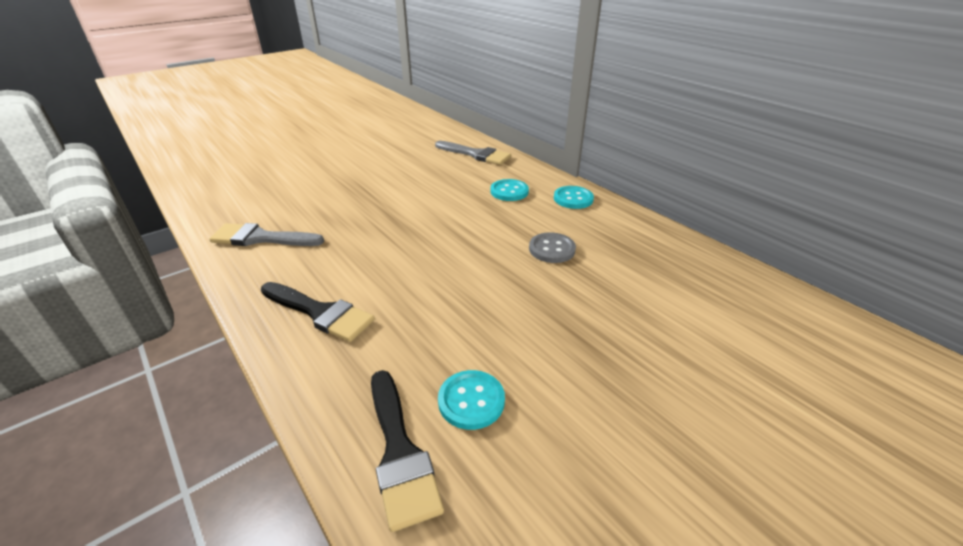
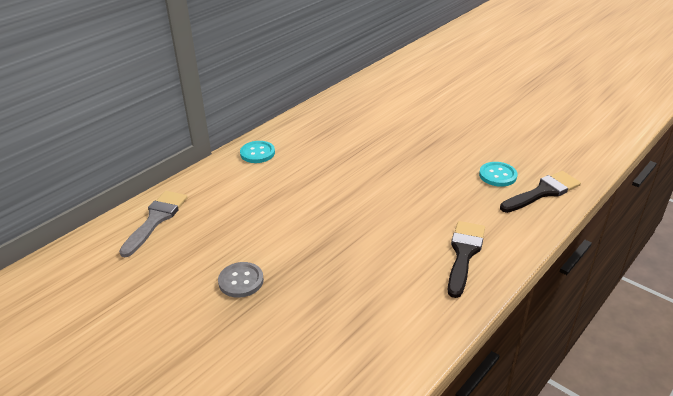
camera: 100 degrees left, 0 degrees up
grey brush [209,223,324,246] -> none
turquoise button [490,179,529,201] -> none
grey button [529,232,576,263] -> grey button moved to [218,262,264,298]

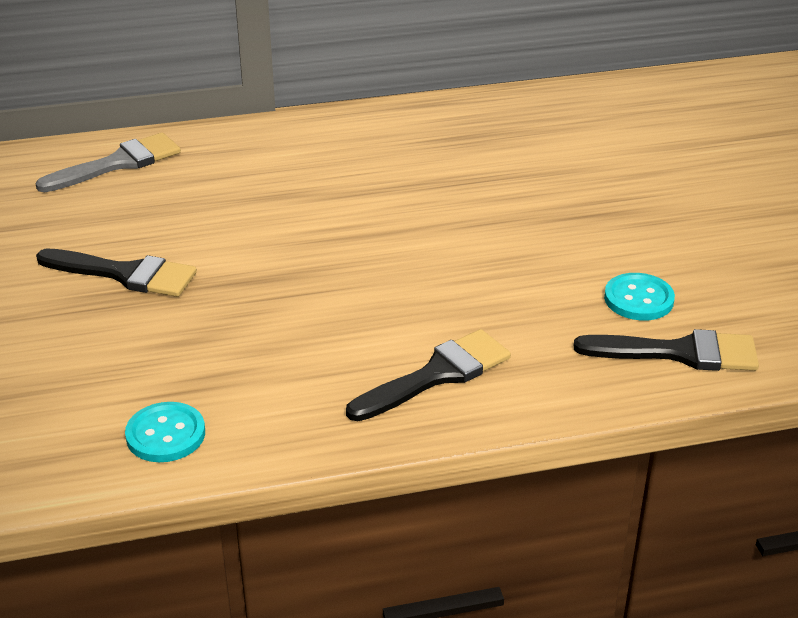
camera: 35 degrees right, 0 degrees up
grey button [218,262,264,298] -> black brush [36,249,197,297]
turquoise button [240,141,275,163] -> turquoise button moved to [125,402,205,462]

